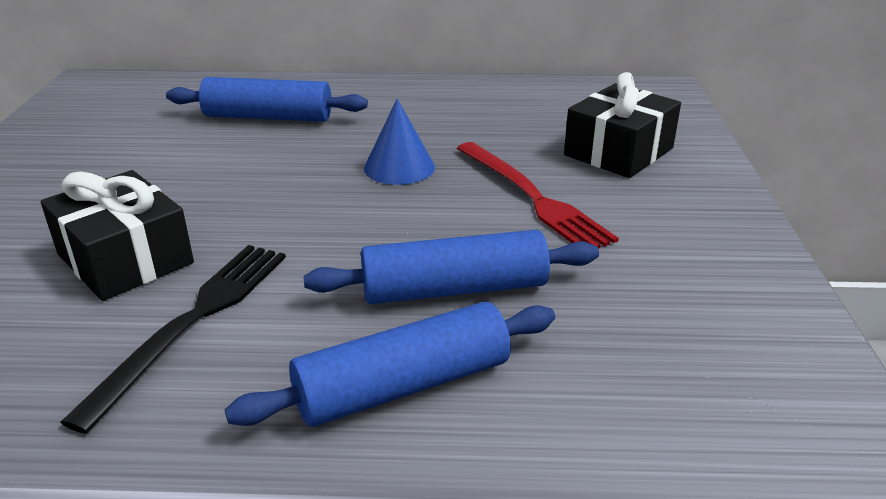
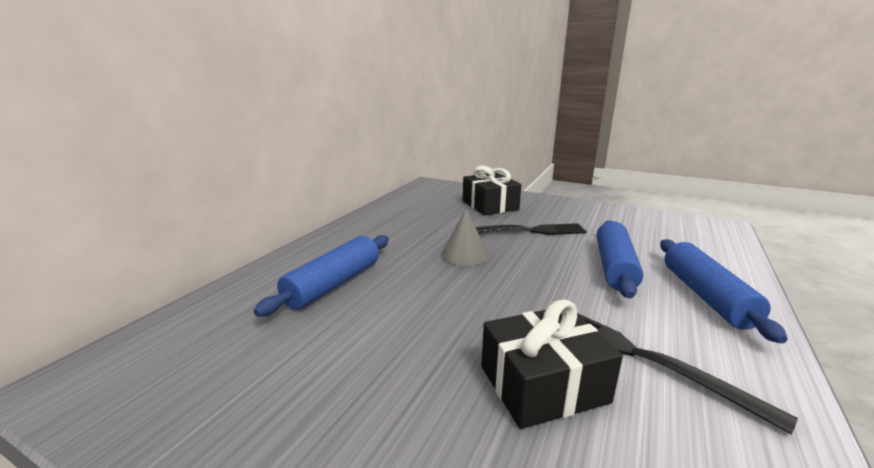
camera: 65 degrees left, 10 degrees down
blue cone [364,98,435,185] -> grey cone [441,209,489,266]
red fork [457,142,619,249] -> black fork [475,223,587,235]

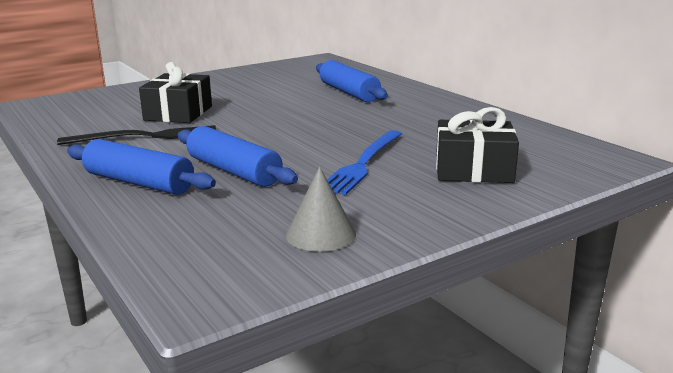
camera: 120 degrees right, 0 degrees up
grey cone [441,209,489,266] -> grey cone moved to [286,167,356,252]
black fork [475,223,587,235] -> blue fork [327,130,402,195]

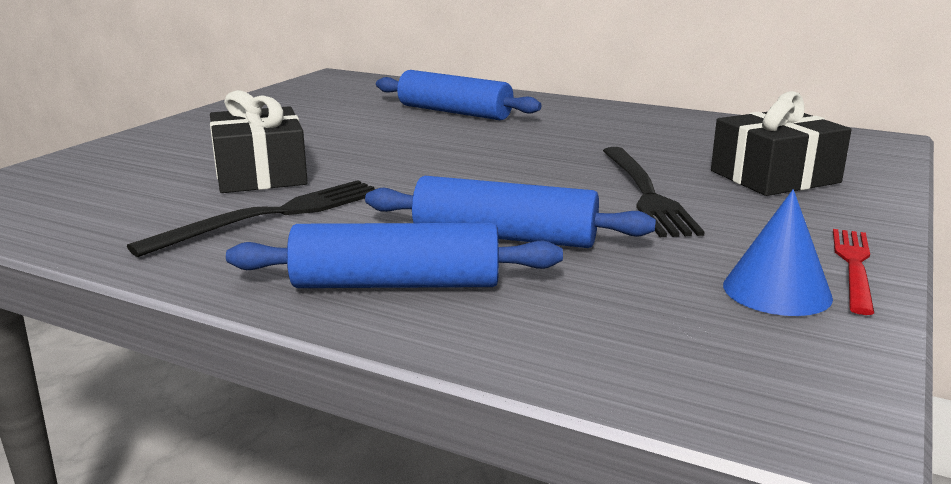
camera: 30 degrees left, 0 degrees up
grey cone [286,167,356,252] -> blue cone [723,189,833,316]
blue fork [327,130,402,195] -> black fork [603,147,705,237]
none -> red fork [833,229,874,315]

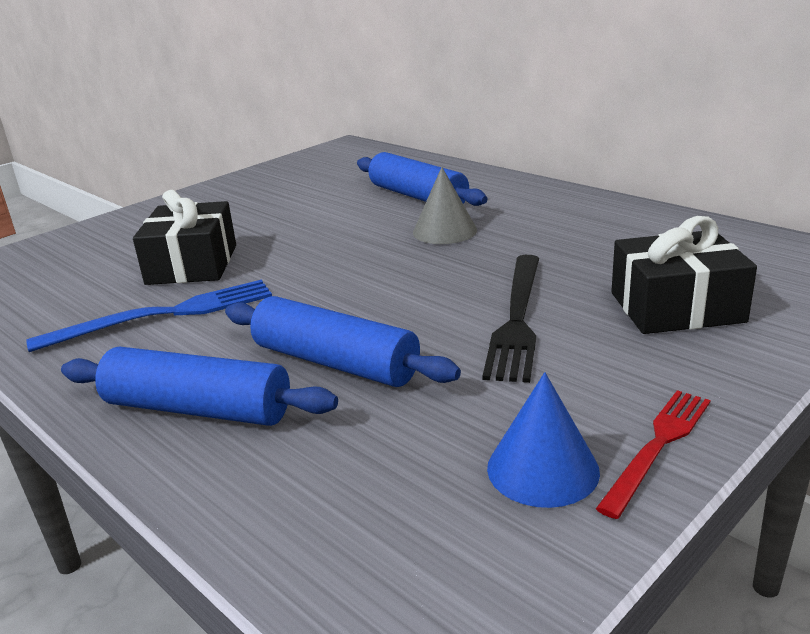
camera: 20 degrees right, 5 degrees up
black fork [127,180,378,257] -> blue fork [26,280,272,352]
none -> grey cone [413,167,477,244]

